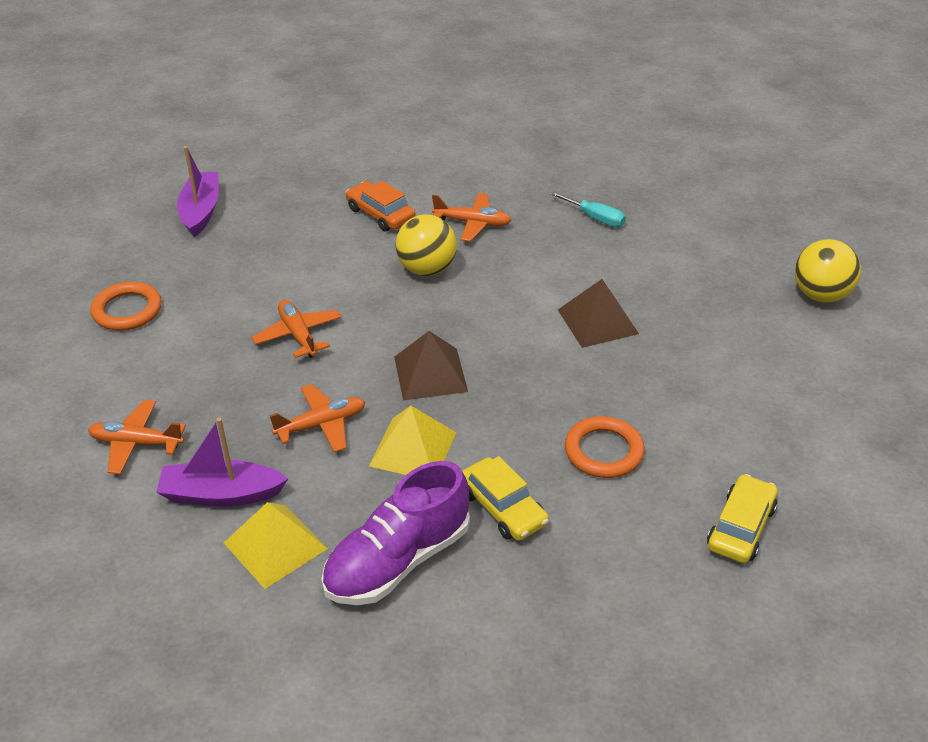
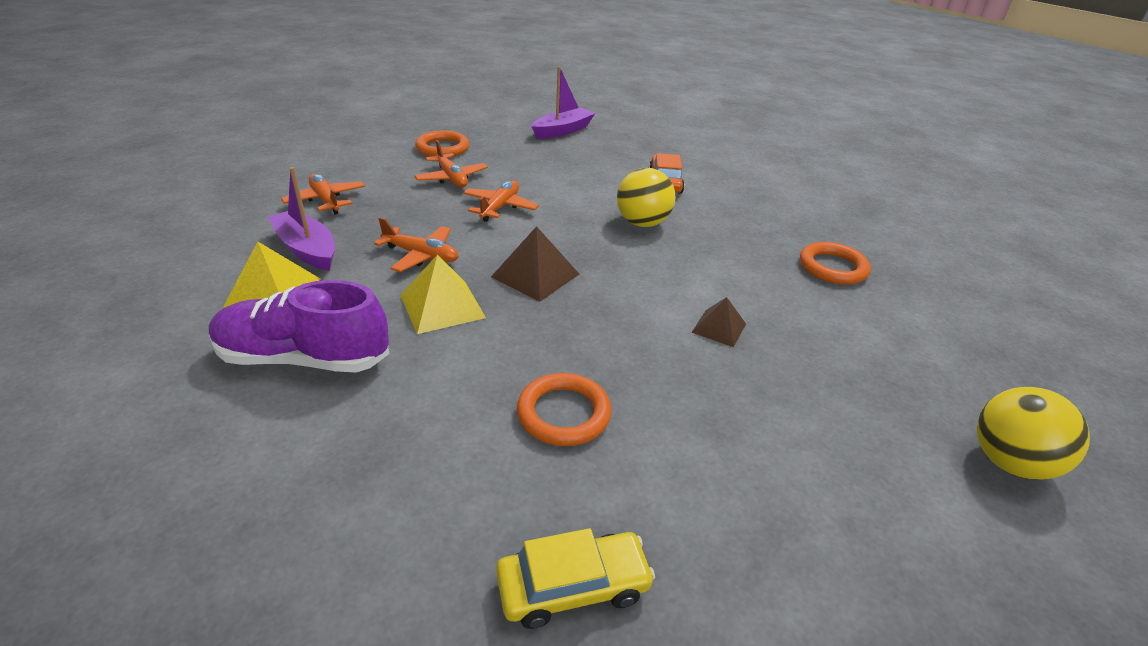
camera: 45 degrees right, 5 degrees down
orange plane [432,193,511,242] -> orange plane moved to [414,140,488,187]
yellow car [462,456,549,541] -> none
turquoise screwdriver [550,191,626,227] -> orange ring [800,242,871,285]
brown pyramid [558,279,639,348] -> brown pyramid [691,297,746,347], size x0.63

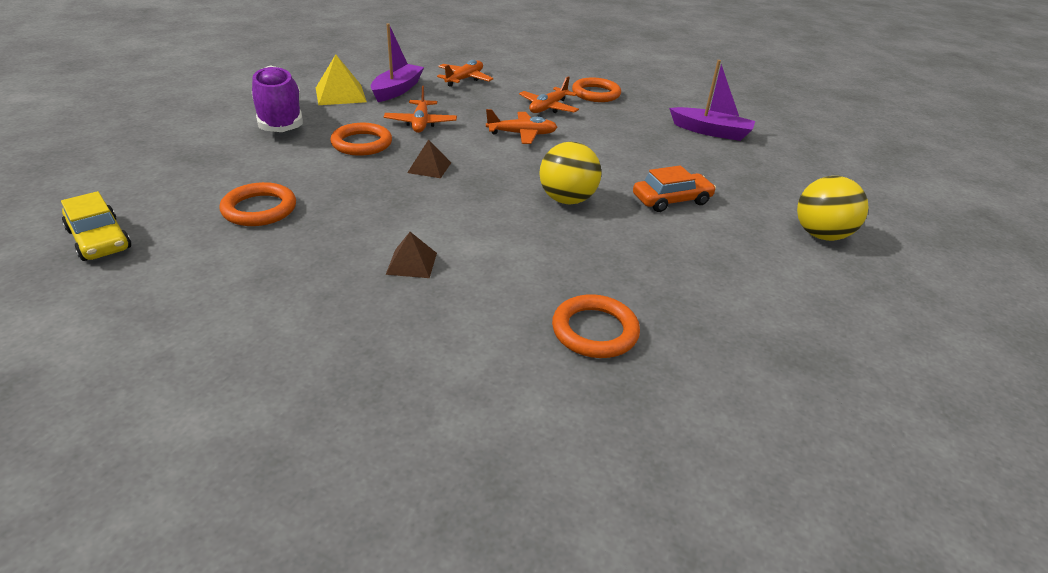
camera: 65 degrees right, 0 degrees up
yellow pyramid [400,254,486,334] -> orange ring [330,123,392,156]
brown pyramid [491,226,579,302] -> brown pyramid [407,139,451,178], size x0.63
yellow ball [977,387,1090,480] -> yellow ball moved to [797,176,869,241]

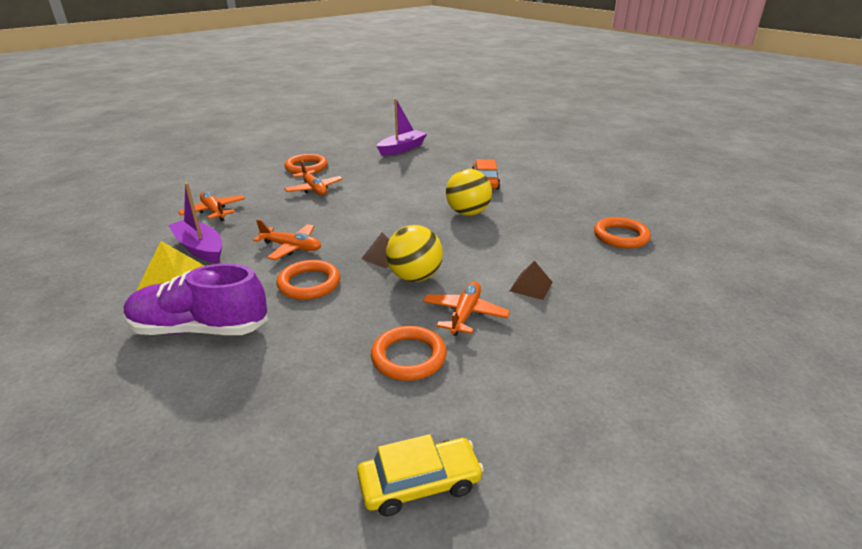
camera: 65 degrees left, 5 degrees down
orange plane [486,109,557,144] -> orange plane moved to [423,281,510,336]
yellow ball [797,176,869,241] -> yellow ball moved to [386,225,443,282]

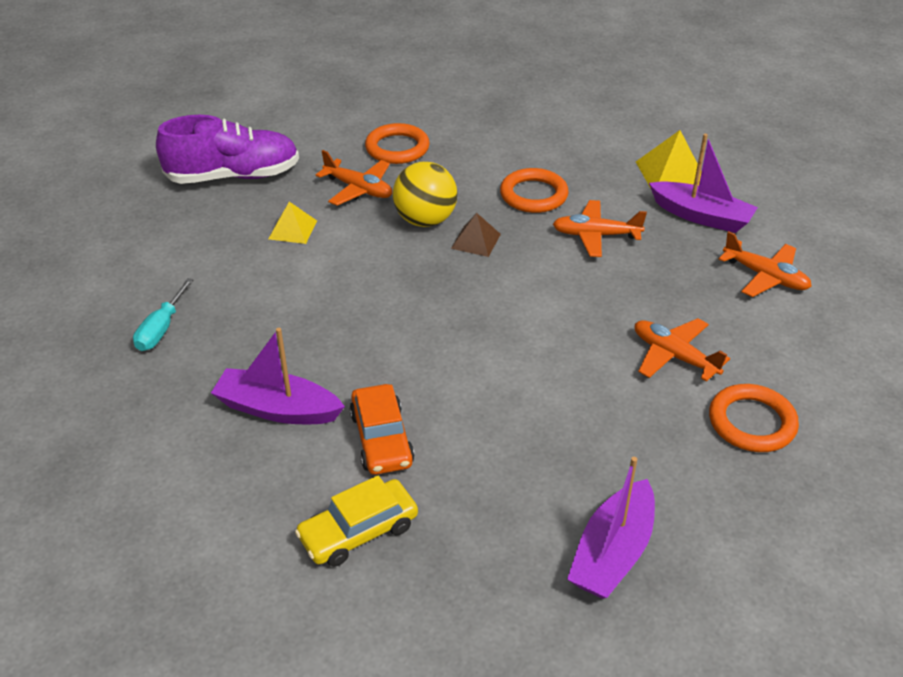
camera: 165 degrees right, 10 degrees up
purple shoe [124,264,268,335] -> purple shoe moved to [156,115,299,184]
yellow car [357,434,484,517] -> yellow car moved to [295,475,418,567]
orange plane [423,281,510,336] -> orange plane turned 60 degrees counterclockwise [316,150,392,206]
yellow ball [446,169,492,216] -> none
brown pyramid [510,261,553,300] -> yellow pyramid [269,202,317,244]
orange ring [594,217,651,249] -> turquoise screwdriver [133,278,194,351]
none -> purple boat [211,328,345,424]

